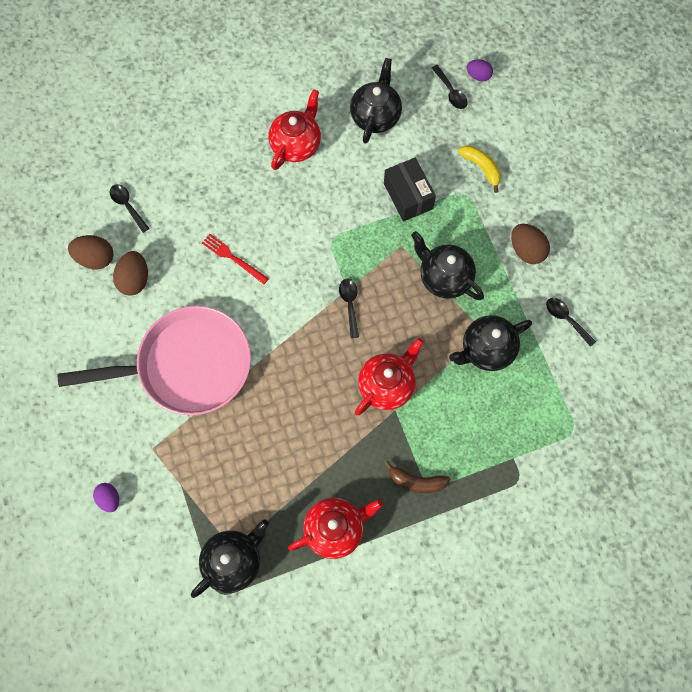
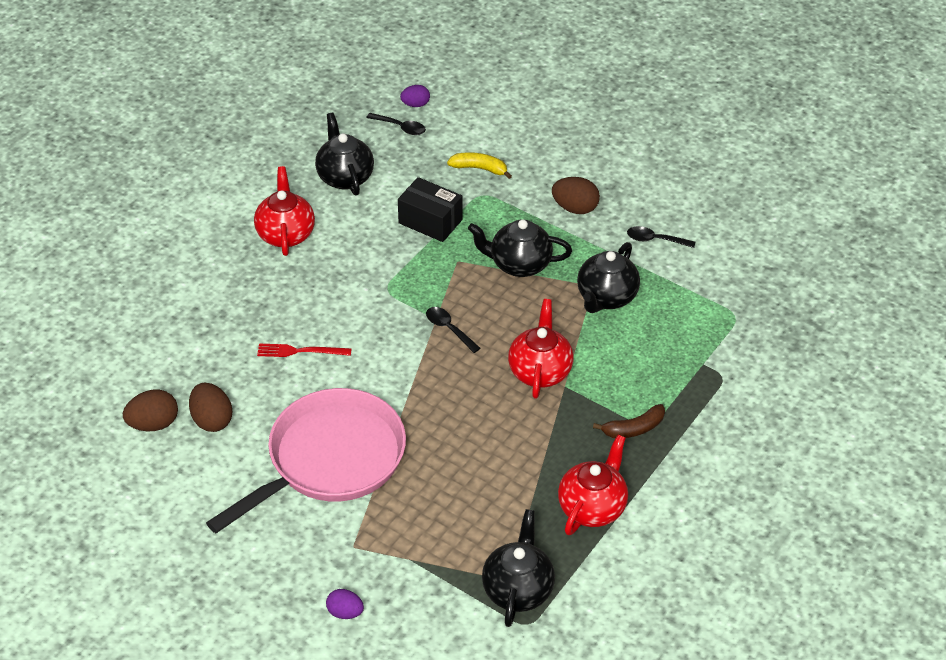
camera: 35 degrees left, 25 degrees down
black spoon [110,184,150,233] -> none

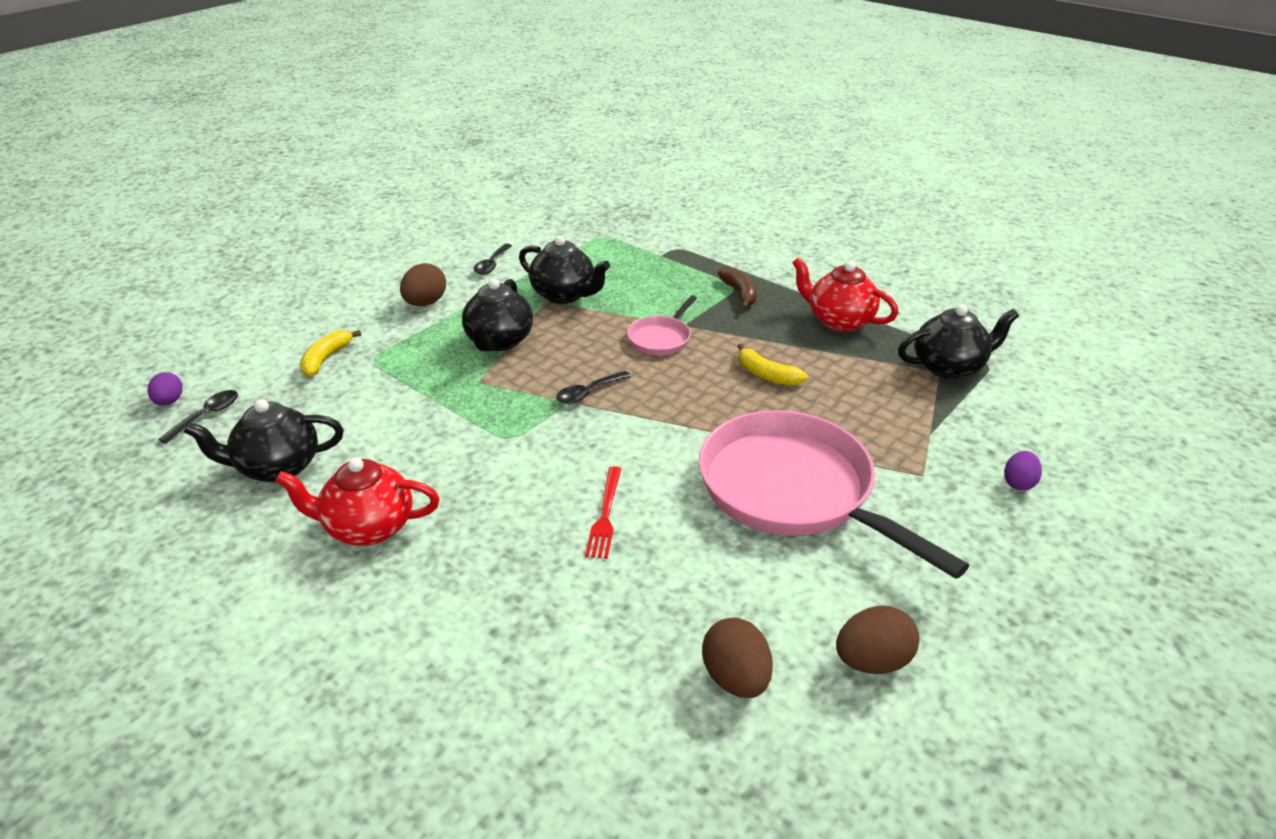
camera: 85 degrees left, 10 degrees down
brown egg [189,383,233,432] -> brown egg moved to [836,606,920,674]
black box [398,177,463,242] -> none
black teapot [482,509,555,627] -> black teapot turned 150 degrees clockwise [898,304,1019,379]
red teapot [508,299,574,399] -> pink pan [627,295,697,355]
none -> yellow banana [737,344,808,386]

